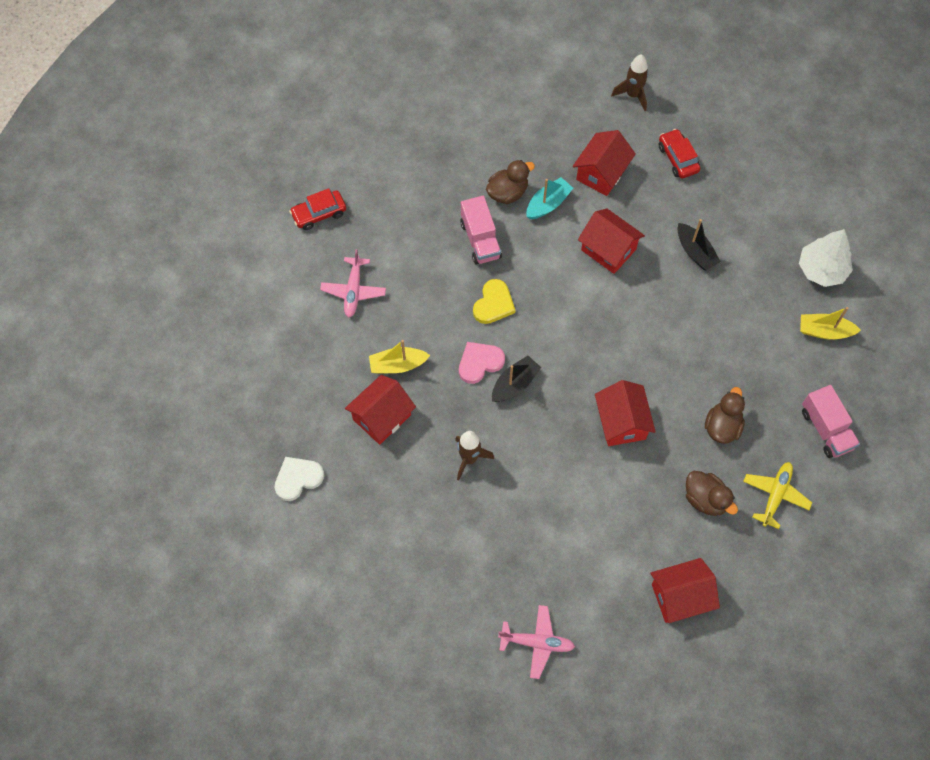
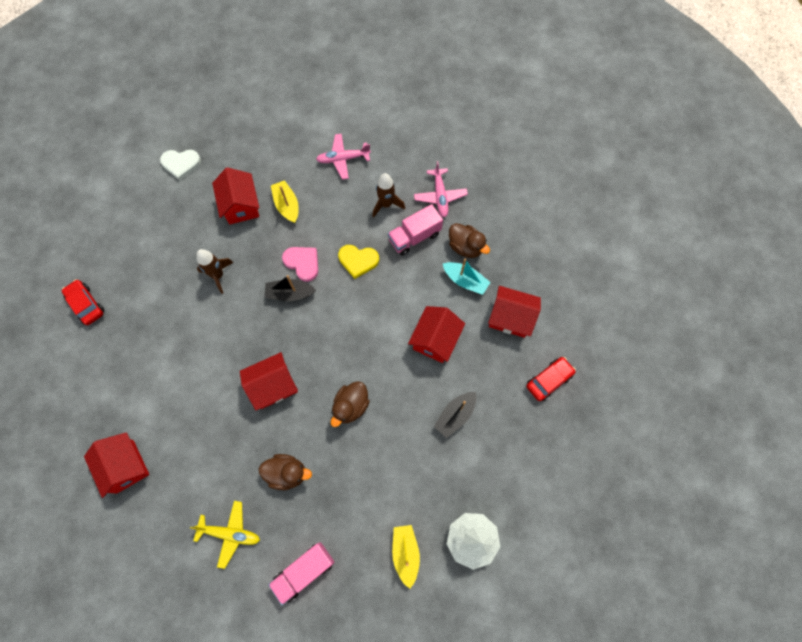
camera: 75 degrees right, 5 degrees up
white heart [275,457,324,501] -> white heart turned 135 degrees clockwise [160,150,201,180]
red car [289,188,346,230] -> red car moved to [62,279,105,325]
red house [345,375,416,445] -> red house turned 45 degrees clockwise [212,167,259,224]
black boat [492,356,541,402] -> black boat turned 150 degrees clockwise [264,275,316,301]
pink plane [498,605,575,679] -> pink plane moved to [414,161,468,218]
brown rocket [611,54,648,111] -> brown rocket moved to [372,173,405,218]
brown duck [686,471,738,516] -> brown duck moved to [331,381,370,427]

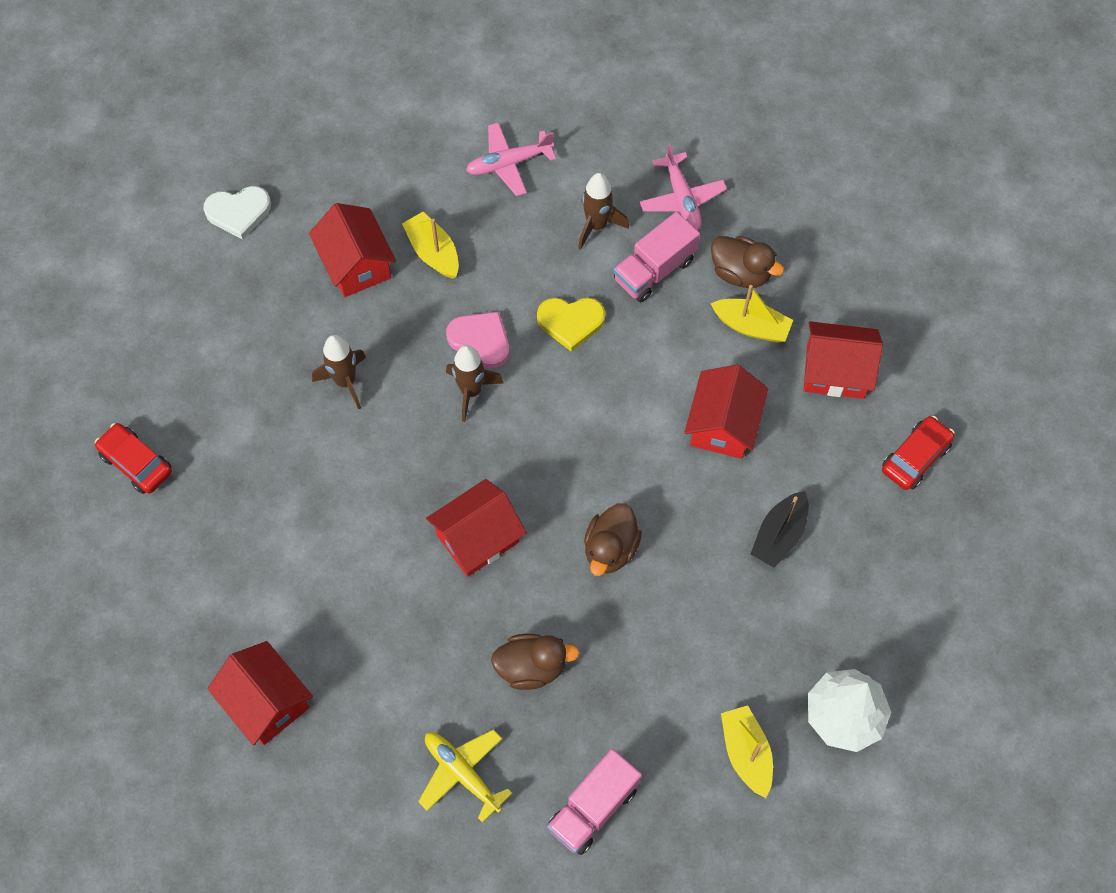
camera: 10 degrees left, 5 degrees down
yellow plane [190,501,260,569] -> yellow plane turned 135 degrees counterclockwise [418,729,512,823]
black boat [264,275,316,301] -> brown rocket [446,345,504,422]
turquoise boat [443,258,490,295] -> yellow boat [710,285,793,342]

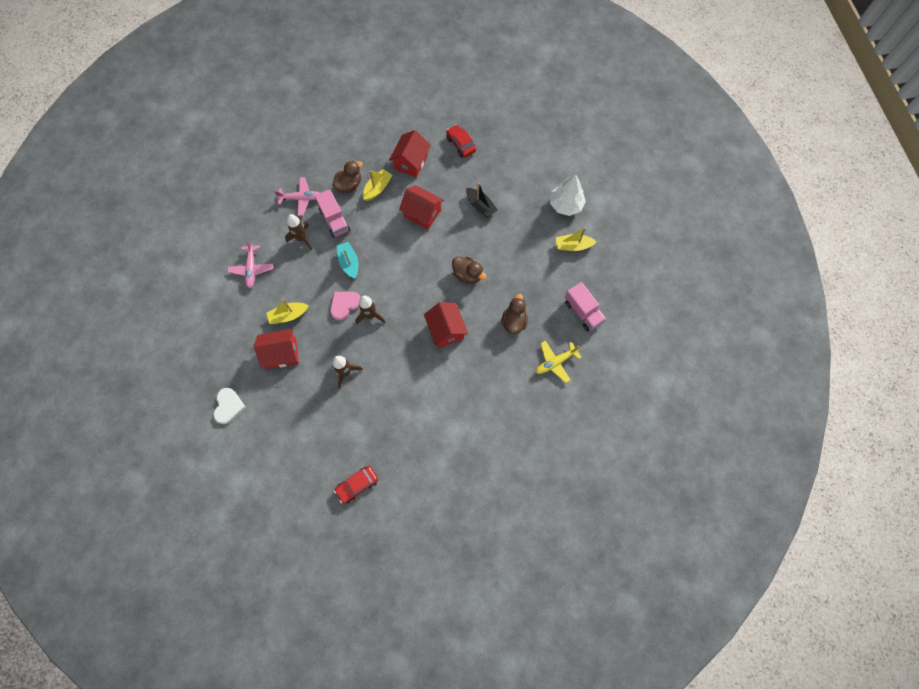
camera: 75 degrees left, 5 degrees up
red house [207,641,313,745] -> none
yellow heart [537,298,605,352] -> turquoise boat [337,242,358,279]

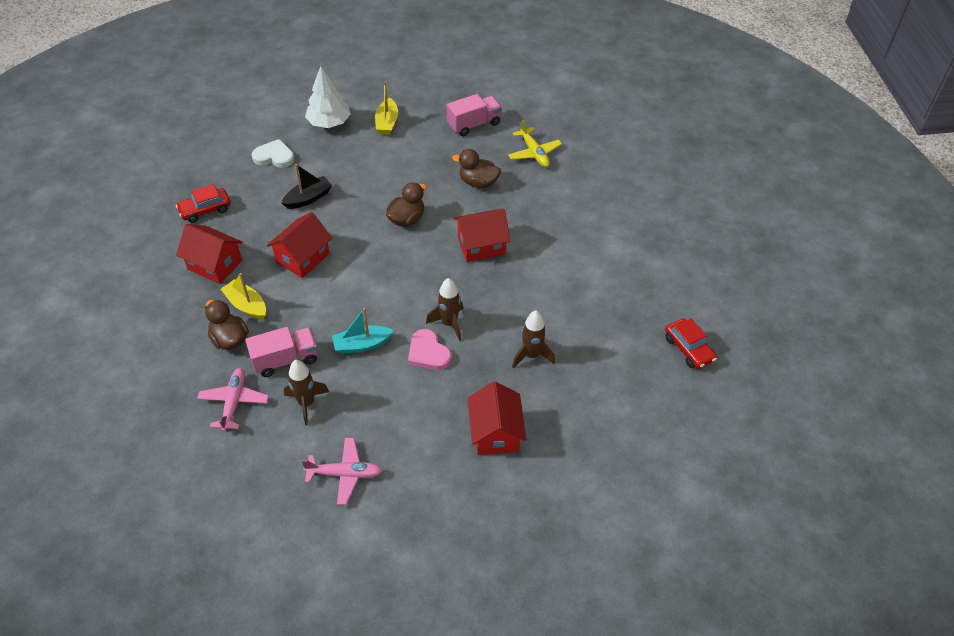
camera: 85 degrees left, 20 degrees down
white heart [213,388,246,424] -> white heart moved to [252,139,295,168]
yellow boat [267,299,309,324] -> none

